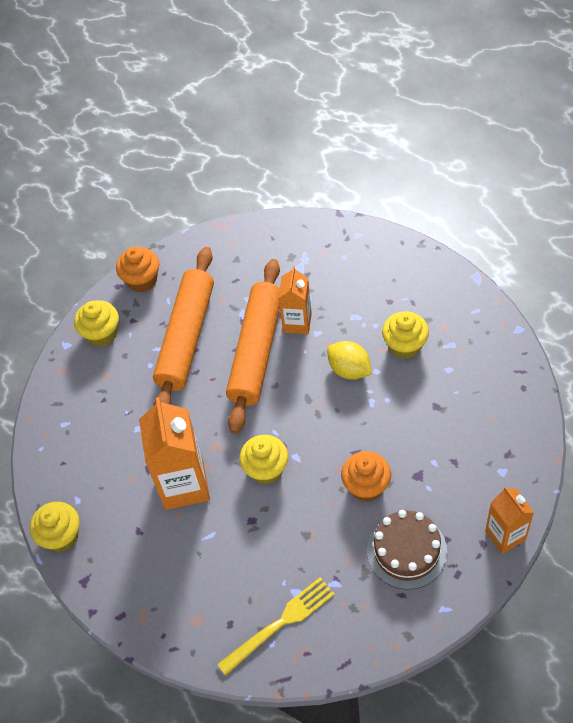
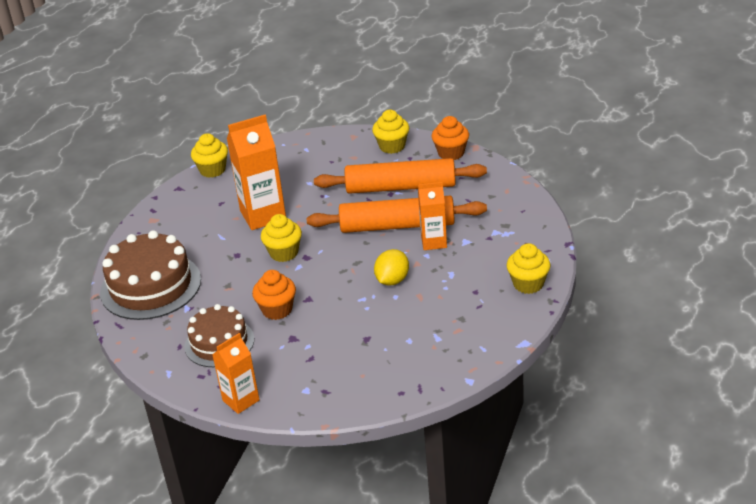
camera: 75 degrees right, 20 degrees down
yellow fork [217,577,335,676] -> brown cake [100,230,201,320]
yellow cupcake [382,311,429,359] -> yellow cupcake moved to [507,243,551,294]

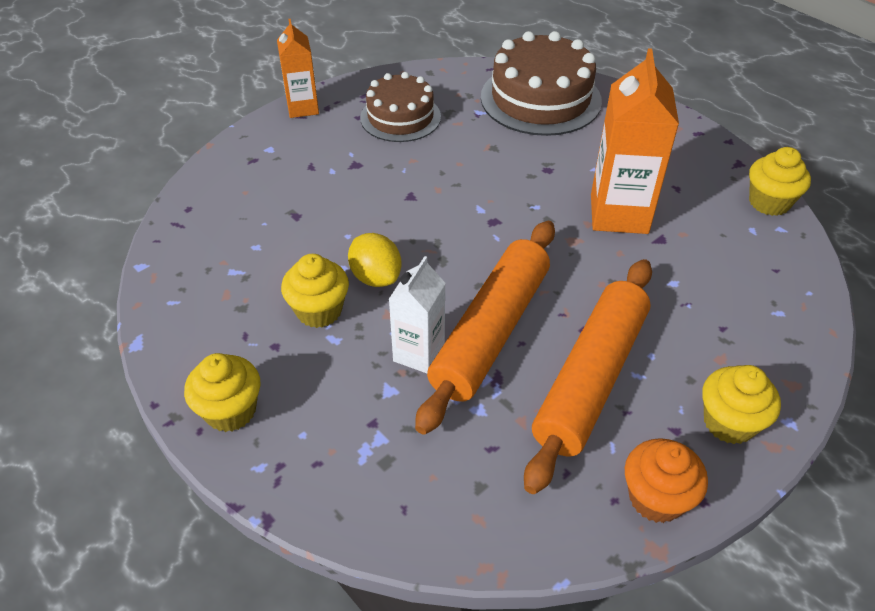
camera: 115 degrees right, 10 degrees up
orange cupcake [252,270,296,320] -> none
yellow cupcake [261,214,302,262] -> yellow cupcake moved to [281,254,349,328]
orange carton [418,182,447,250] -> white carton [389,256,446,373]

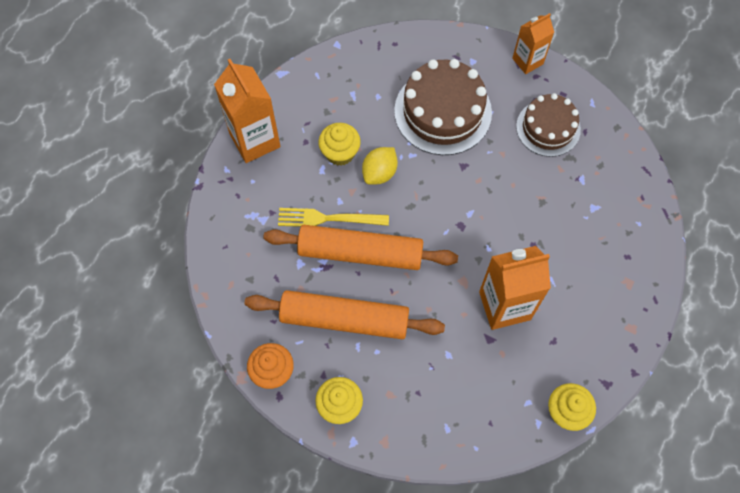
camera: 70 degrees right, 20 degrees up
yellow cupcake [184,353,260,432] -> orange carton [214,59,281,163]
white carton [389,256,446,373] -> yellow fork [278,208,389,227]
brown cake [481,31,602,136] -> brown cake moved to [394,59,492,155]

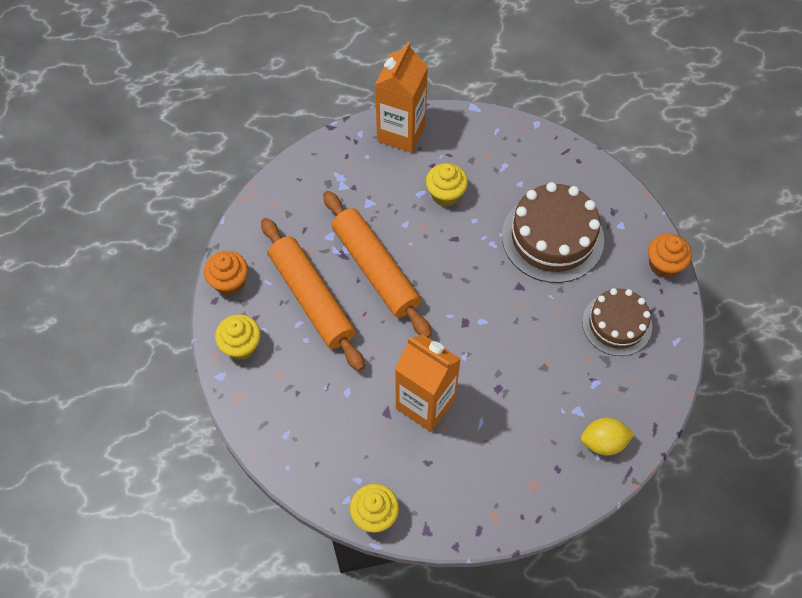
camera: 50 degrees right, 5 degrees down
yellow fork [278,208,389,227] -> none
yellow lemon [362,147,398,185] -> yellow lemon moved to [581,418,635,455]
orange carton [512,13,554,74] -> orange cupcake [648,233,692,278]

